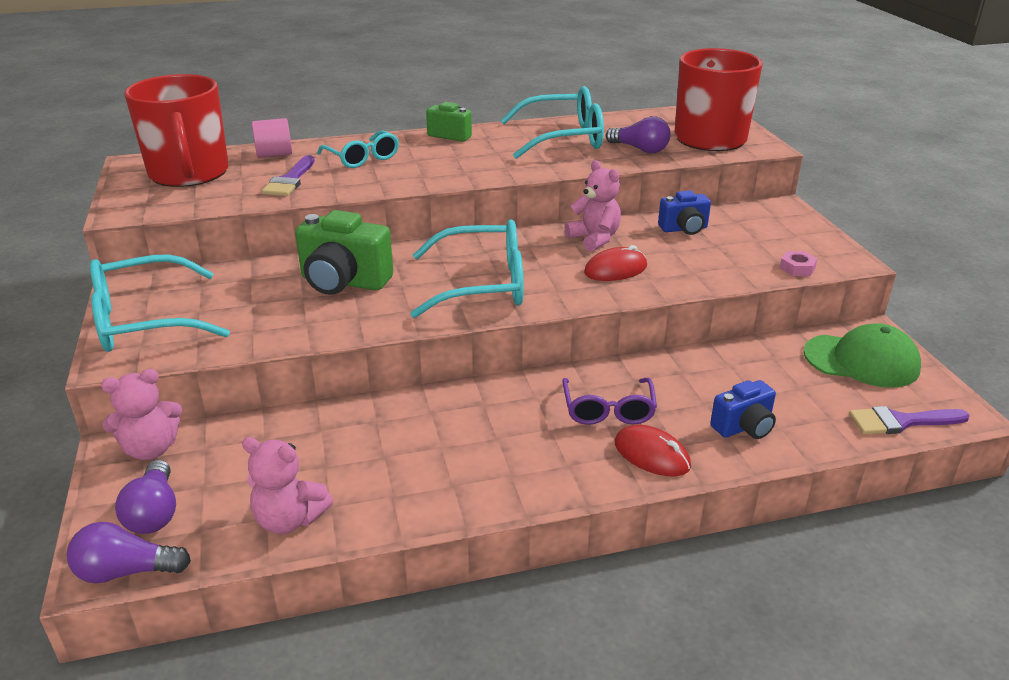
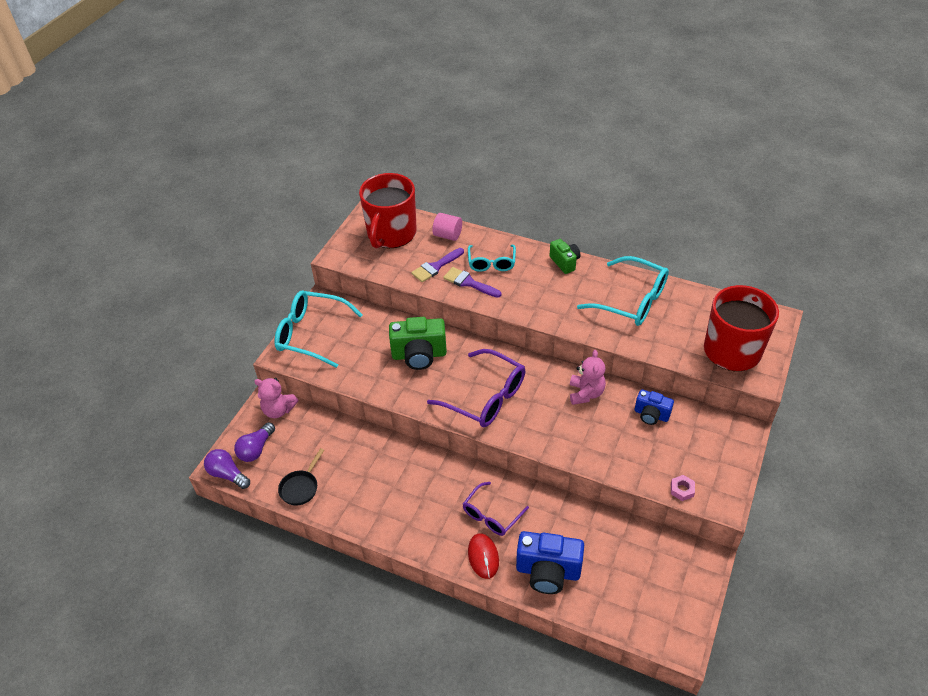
camera: 40 degrees right, 15 degrees up
pink teddy bear [242,437,333,534] -> black pan [278,448,324,506]
green camera [295,210,393,295] -> green camera turned 60 degrees counterclockwise [389,317,447,370]
turquoise glasses [410,219,524,318] -> purple glasses [427,349,525,427]
red mouse [584,245,647,281] -> none
purple light bulb [606,116,671,153] -> none
blue camera [710,380,776,439] -> blue camera [516,531,584,594], size x1.68
green cap [804,323,921,388] -> none
purple brush [849,406,970,435] -> purple brush moved to [443,267,502,298]

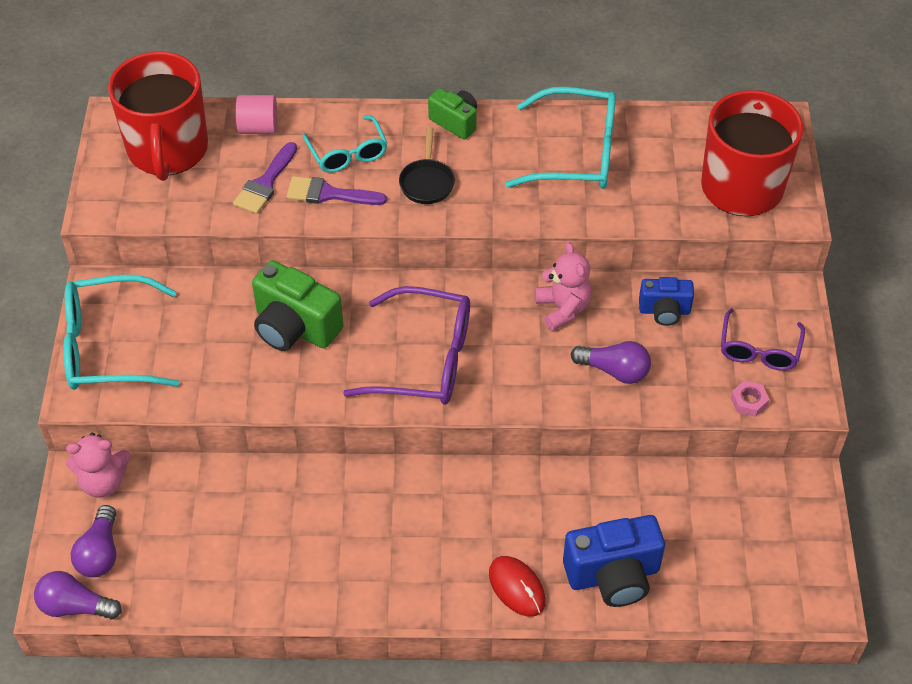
camera: 25 degrees left, 5 degrees up
black pan [278,448,324,506] -> black pan moved to [399,127,455,204]
green camera [389,317,447,370] -> green camera turned 60 degrees clockwise [252,260,344,351]
purple glasses [463,482,529,536] -> purple glasses moved to [721,308,805,371]
none -> purple light bulb [571,341,651,384]

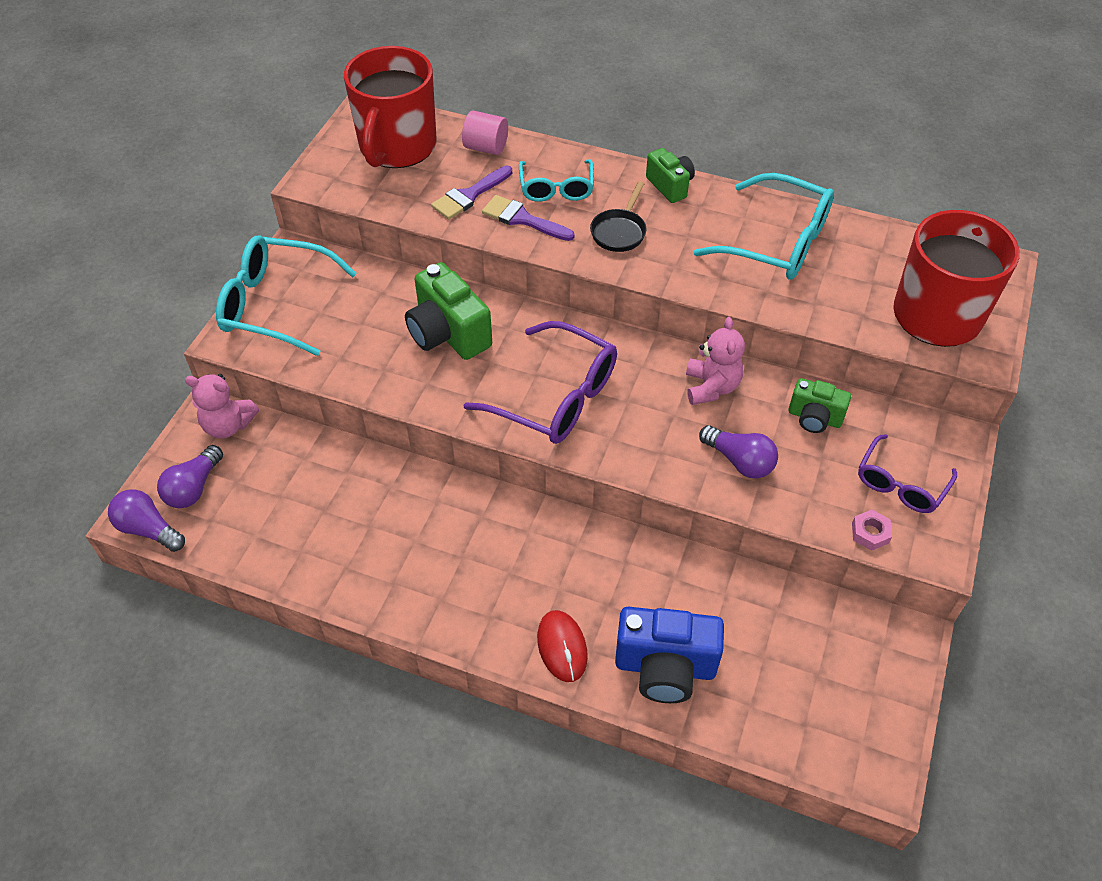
camera: 20 degrees right, 0 degrees up
blue camera [639,277,694,326] -> green camera [788,378,851,433]

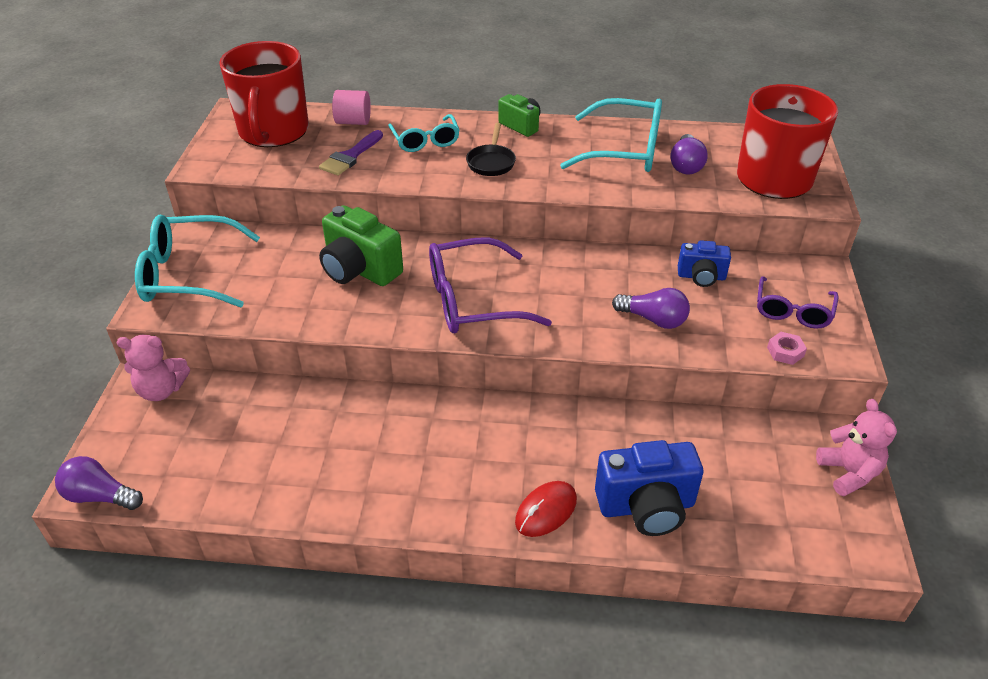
camera: 15 degrees left, 10 degrees down
purple light bulb [157,445,223,508] -> purple light bulb moved to [670,134,708,174]
purple glasses [464,321,617,444] -> purple glasses turned 150 degrees clockwise [429,237,552,333]
purple brush [482,195,575,241] -> none
red mouse [537,610,588,682] -> red mouse turned 75 degrees clockwise [515,481,577,537]
pink teddy bear [686,317,745,405] -> pink teddy bear moved to [816,399,897,496]
green camera [788,378,851,433] -> blue camera [678,240,731,287]

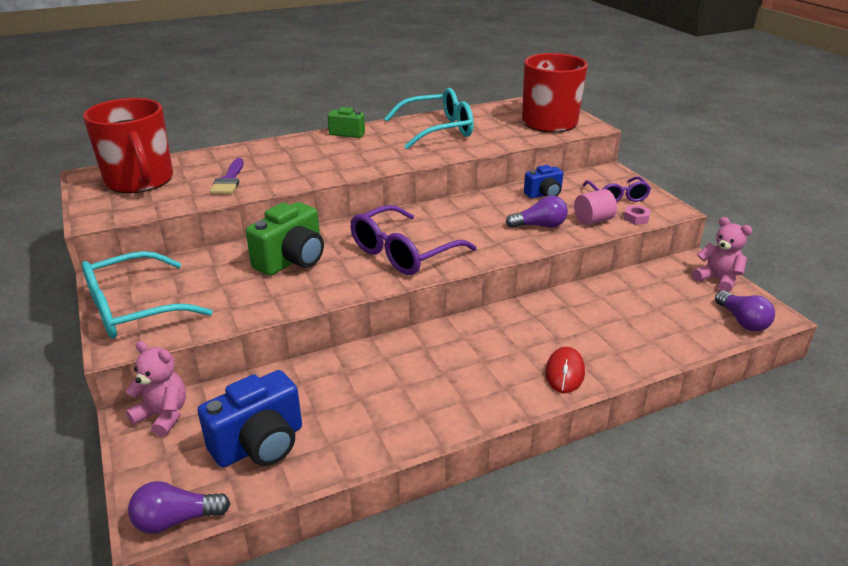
camera: 30 degrees left, 10 degrees down
pink teddy bear [116,335,190,401] -> pink teddy bear turned 120 degrees counterclockwise [126,341,186,437]
green camera [319,205,403,286] -> green camera turned 60 degrees counterclockwise [246,202,324,276]
pink cylinder [332,90,371,125] -> pink cylinder moved to [574,189,617,225]
turquoise glasses [388,114,460,152] -> none
black pan [466,123,516,176] -> none
blue camera [595,440,703,536] -> blue camera moved to [198,370,302,468]
purple light bulb [670,134,708,174] -> purple light bulb moved to [715,291,775,332]

